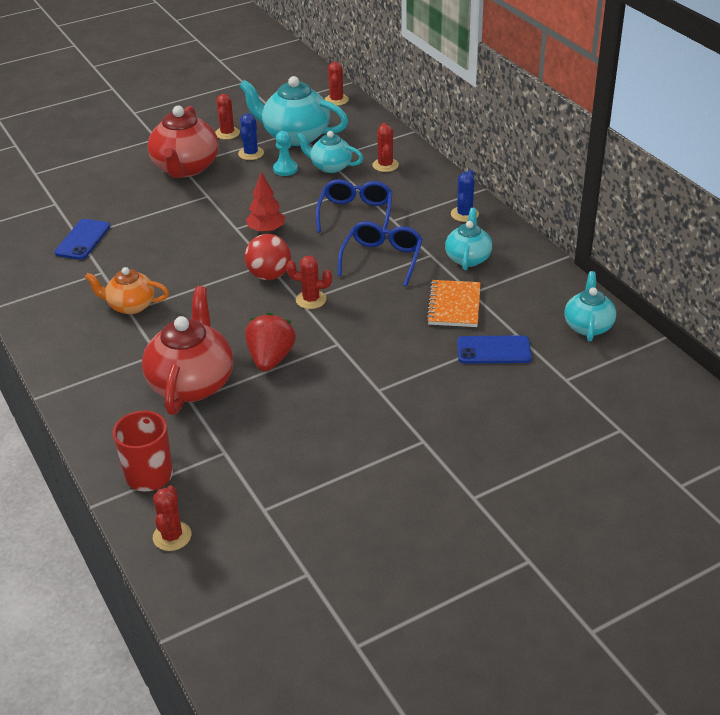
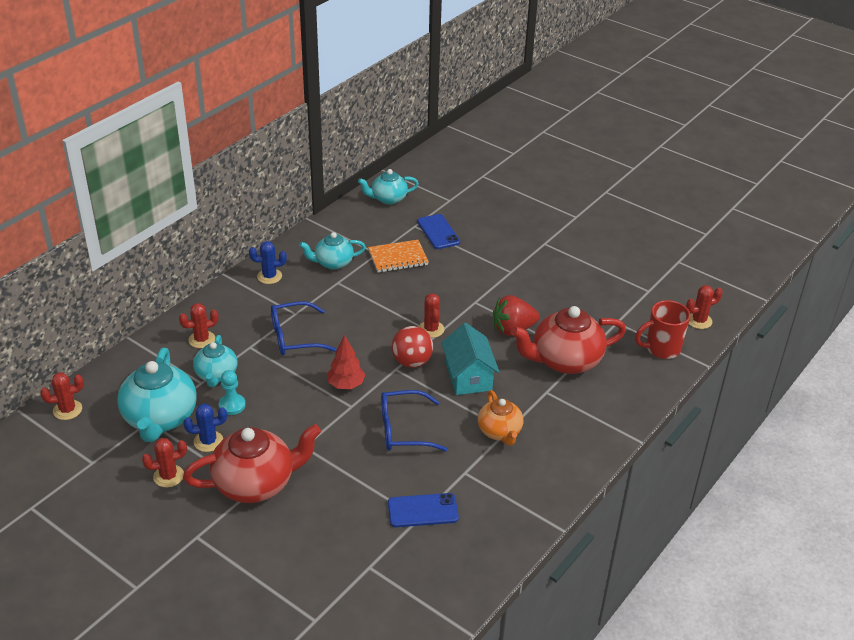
camera: 115 degrees left, 0 degrees up
blue glasses [337,221,423,286] -> blue glasses moved to [381,390,448,452]
none -> turquoise house [441,323,499,395]

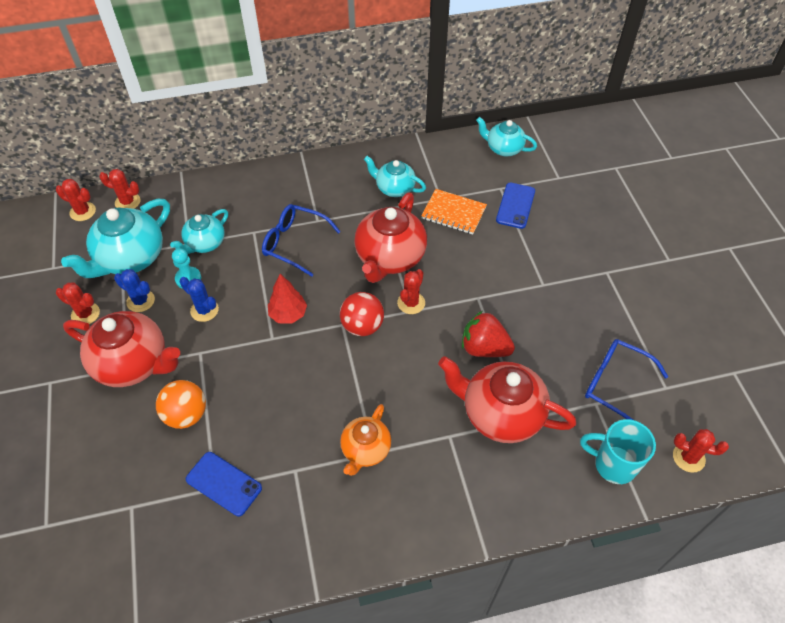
camera: 40 degrees right, 15 degrees up
red cactus [179,303,219,348] -> red cactus moved to [99,169,140,209]
blue cactus [249,241,287,284] -> blue cactus moved to [180,277,219,322]
blue glasses [381,390,448,452] -> blue glasses moved to [585,339,668,420]
turquoise house [441,323,499,395] -> none
red mug [635,300,690,359] -> turquoise mug [580,419,656,484]
none -> orange ball [156,380,206,429]
none -> red teapot [354,192,427,283]

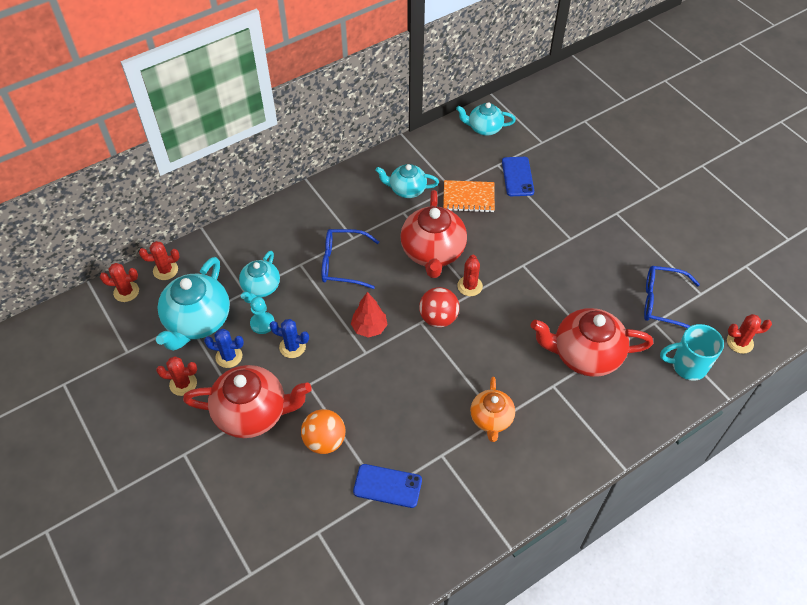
camera: 20 degrees left, 0 degrees up
red strawberry [462,311,515,357] -> none

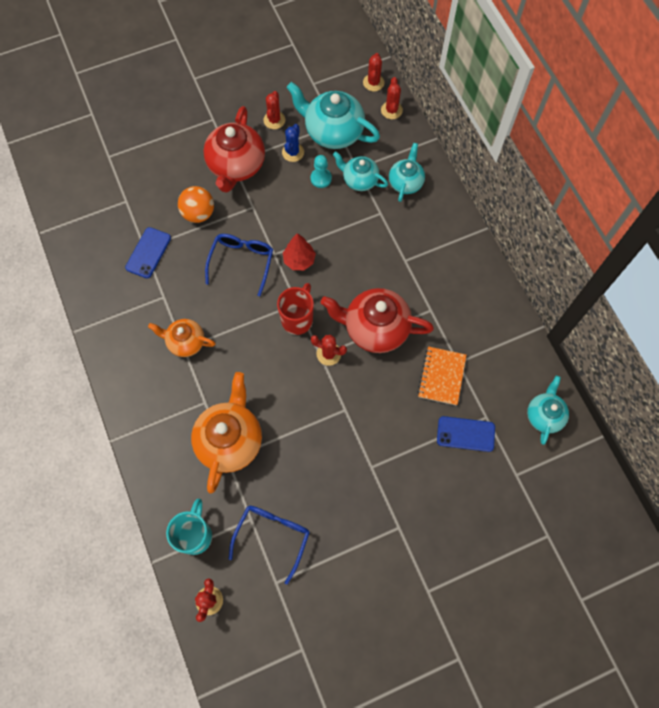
camera: 100 degrees right, 15 degrees up
blue cactus [270,319,309,358] -> none
blue glasses [322,229,379,289] -> blue glasses moved to [205,234,273,296]
turquoise teapot [375,164,439,198] -> turquoise teapot moved to [389,143,425,202]
red ball [419,287,459,327] -> red mug [277,283,314,335]
red teapot [531,308,653,377] -> orange teapot [191,372,262,494]

